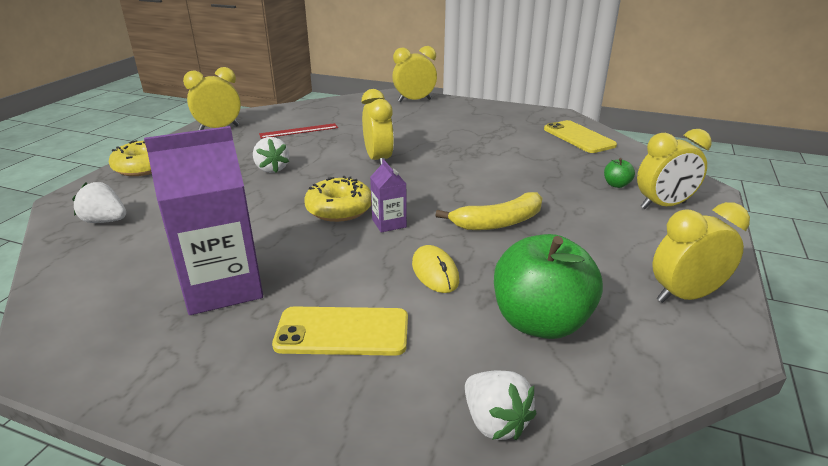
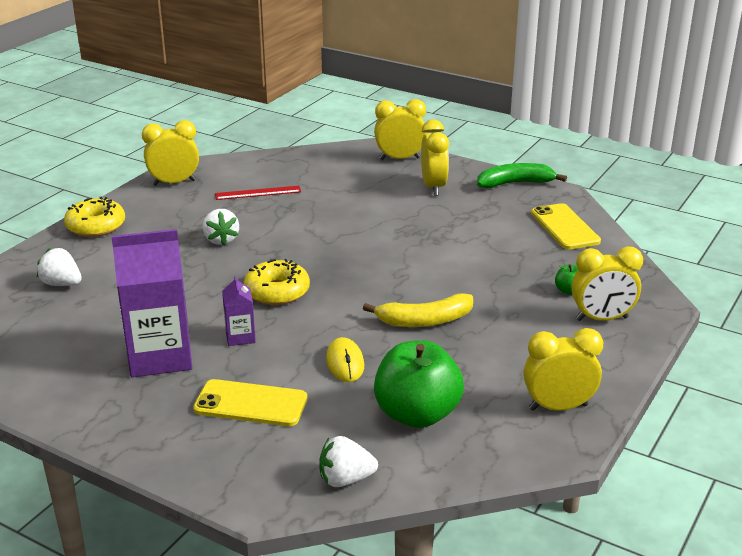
camera: 10 degrees right, 0 degrees up
yellow clock [362,89,394,166] -> yellow clock moved to [421,120,449,196]
purple carton [370,159,407,233] -> purple carton moved to [222,275,256,346]
white strawberry [465,371,537,440] -> white strawberry turned 105 degrees clockwise [319,436,378,487]
none -> green banana [477,163,567,188]

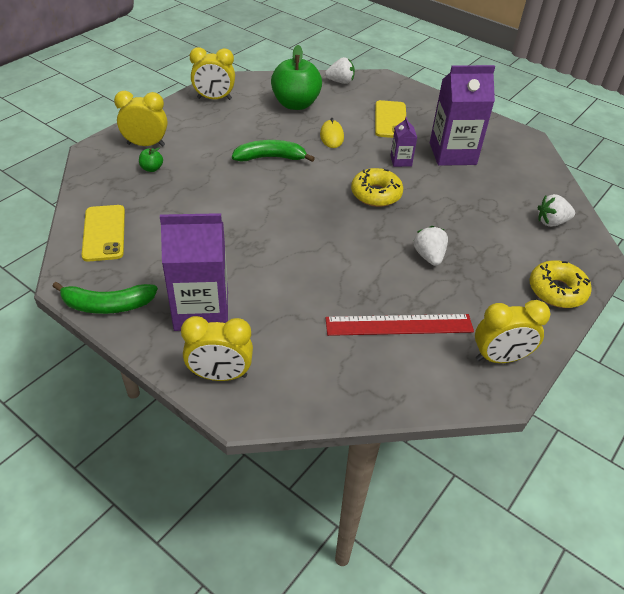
camera: 175 degrees left, 15 degrees up
white strawberry [37,248,82,286] -> white strawberry turned 135 degrees clockwise [537,194,575,227]
yellow phone [193,379,307,426] -> yellow phone turned 75 degrees clockwise [375,100,406,138]
red ruler [215,186,301,200] -> red ruler [325,314,474,336], size x1.54
yellow banana [363,293,473,327] -> green banana [232,140,315,162]
yellow clock [421,120,449,196] -> purple carton [160,213,228,331]

